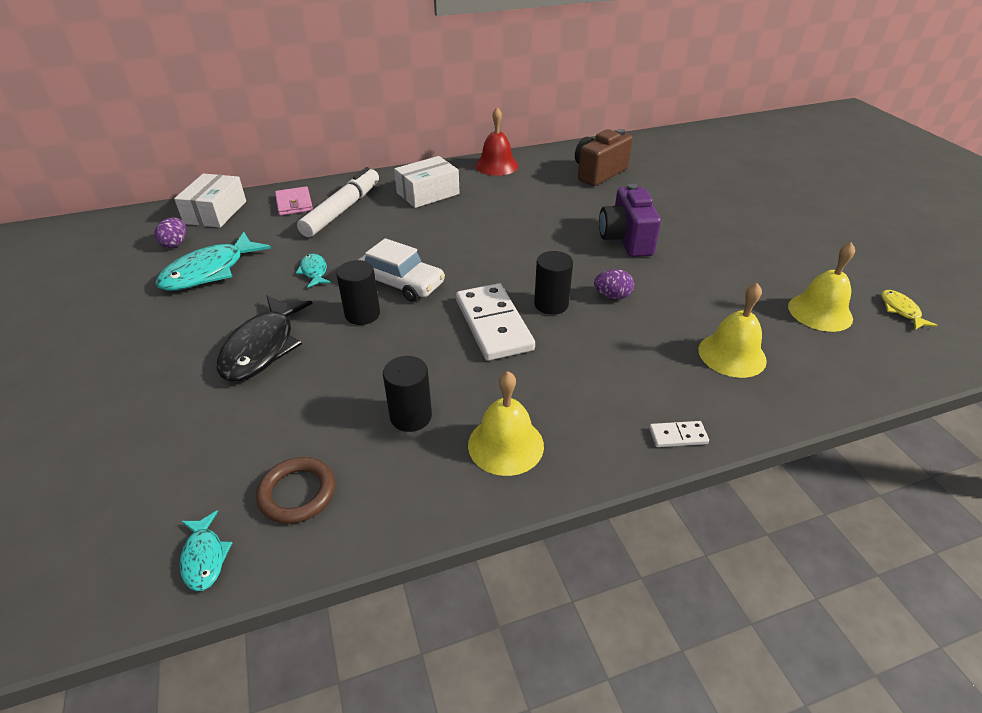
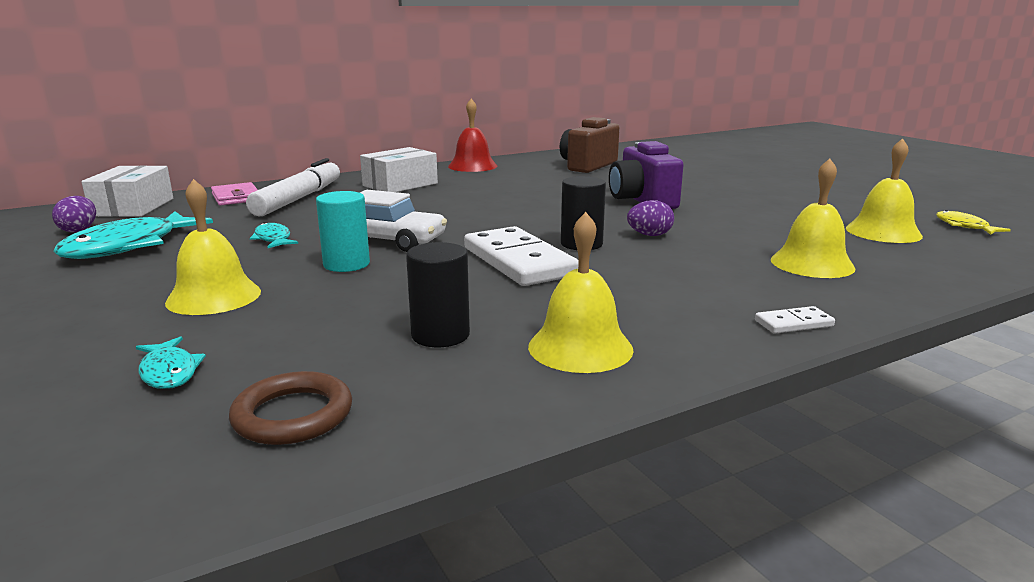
camera: 10 degrees left, 20 degrees down
turquoise fish [180,510,232,591] -> turquoise fish moved to [136,336,206,389]
black fish [217,296,313,382] -> yellow bell [165,179,261,315]
black cylinder [336,260,380,325] -> turquoise cylinder [316,191,370,272]

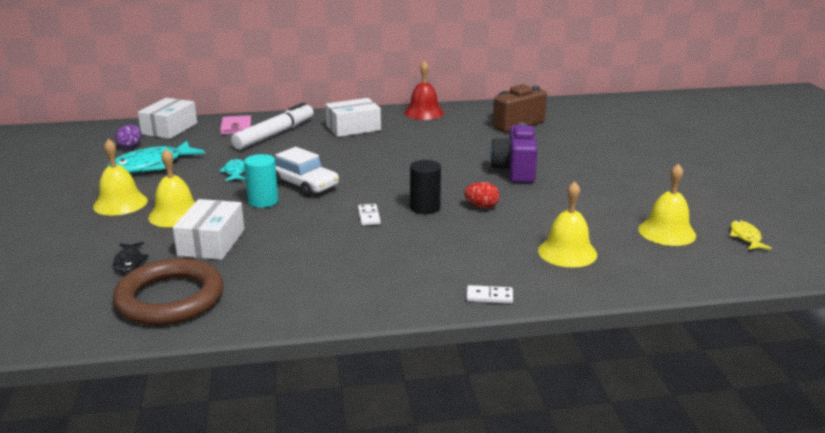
camera: 20 degrees right, 5 degrees up
turquoise fish [136,336,206,389] -> black fish [113,242,149,273]
brown ring [229,371,352,445] -> brown ring [113,258,224,325], size x1.76
black cylinder [406,242,470,347] -> none
white domino [464,226,579,286] -> white domino [358,204,381,226], size x0.44
yellow bell [528,212,634,373] -> yellow bell moved to [93,139,148,216]
purple egg [627,200,674,236] -> red egg [464,182,500,209]
none -> white box [173,199,244,260]

